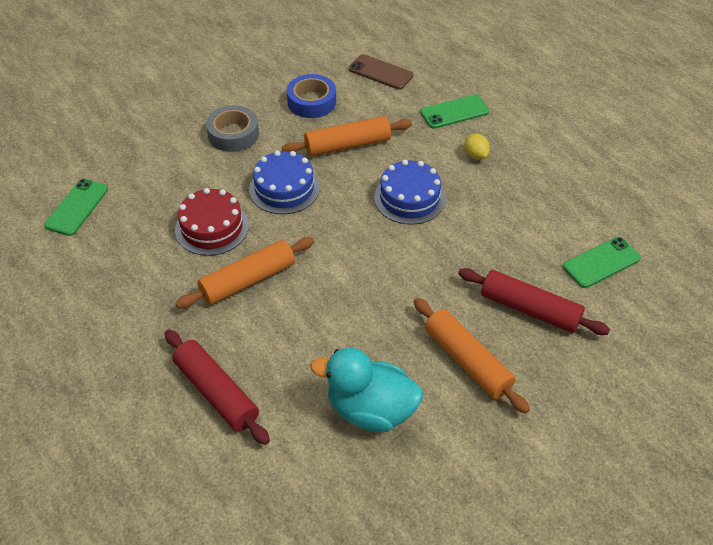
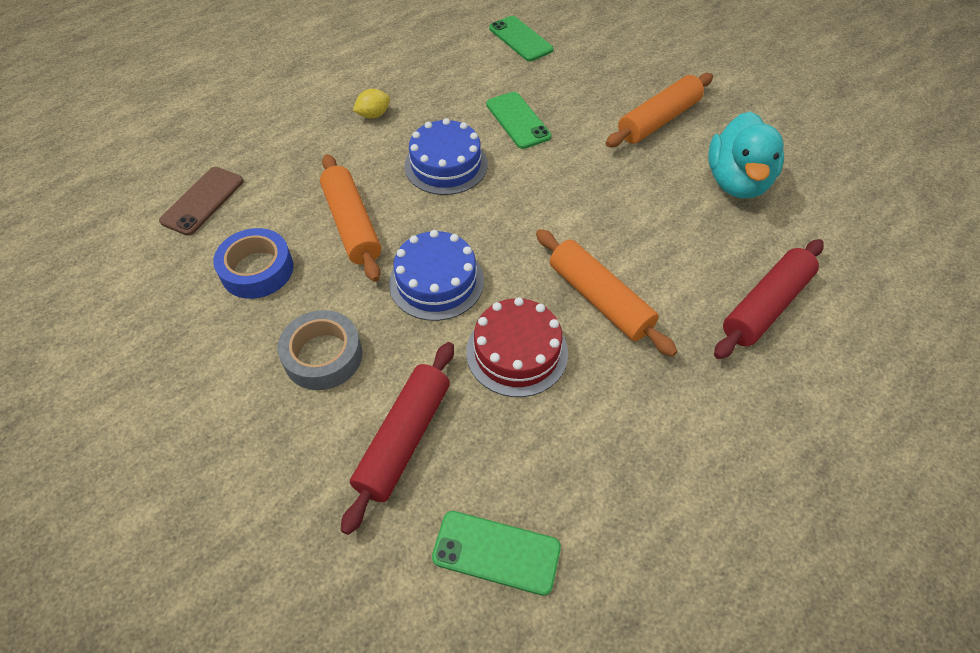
camera: 95 degrees left, 5 degrees up
green phone [420,95,489,129] -> green phone moved to [486,92,551,149]
red rolling pin [458,268,610,335] -> red rolling pin moved to [341,342,454,535]

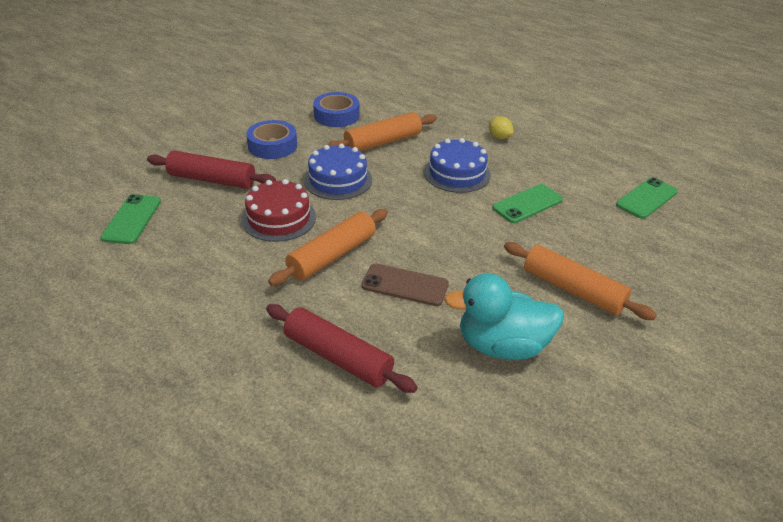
camera: 80 degrees right, 15 degrees down
brown phone [159,167,243,236] -> brown phone moved to [361,263,449,306]
grey tape [278,310,362,390] -> blue tape [246,120,297,159]

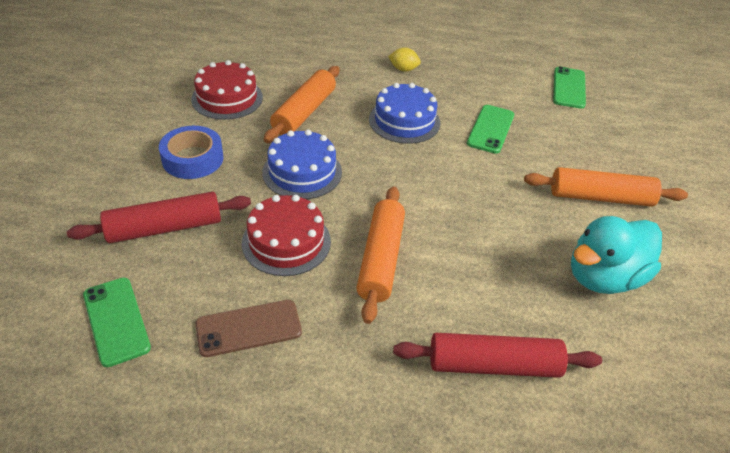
camera: 35 degrees left, 5 degrees up
blue tape [313,92,359,127] -> red cake [191,60,263,120]
brown phone [361,263,449,306] -> brown phone moved to [196,300,302,357]

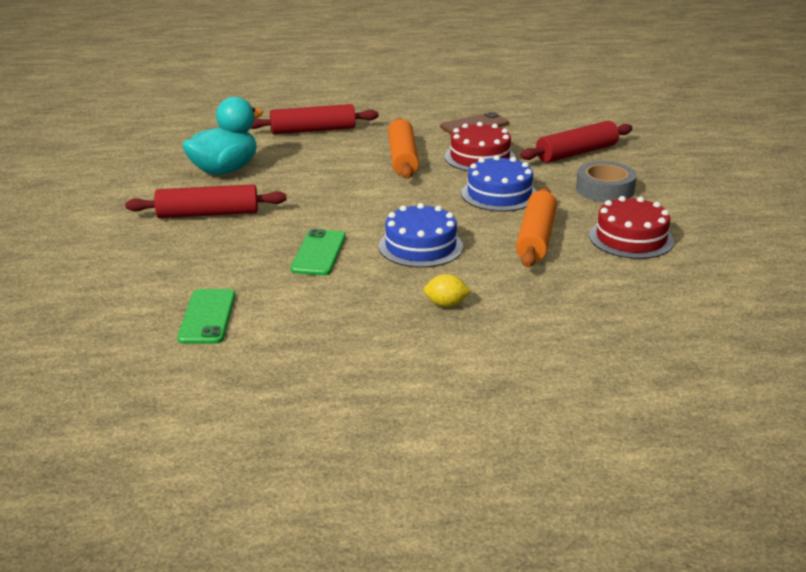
camera: 170 degrees right, 15 degrees down
green phone [83,278,151,367] -> none
blue tape [159,126,223,179] -> grey tape [576,161,637,202]
orange rolling pin [524,167,688,207] -> red rolling pin [125,184,287,218]

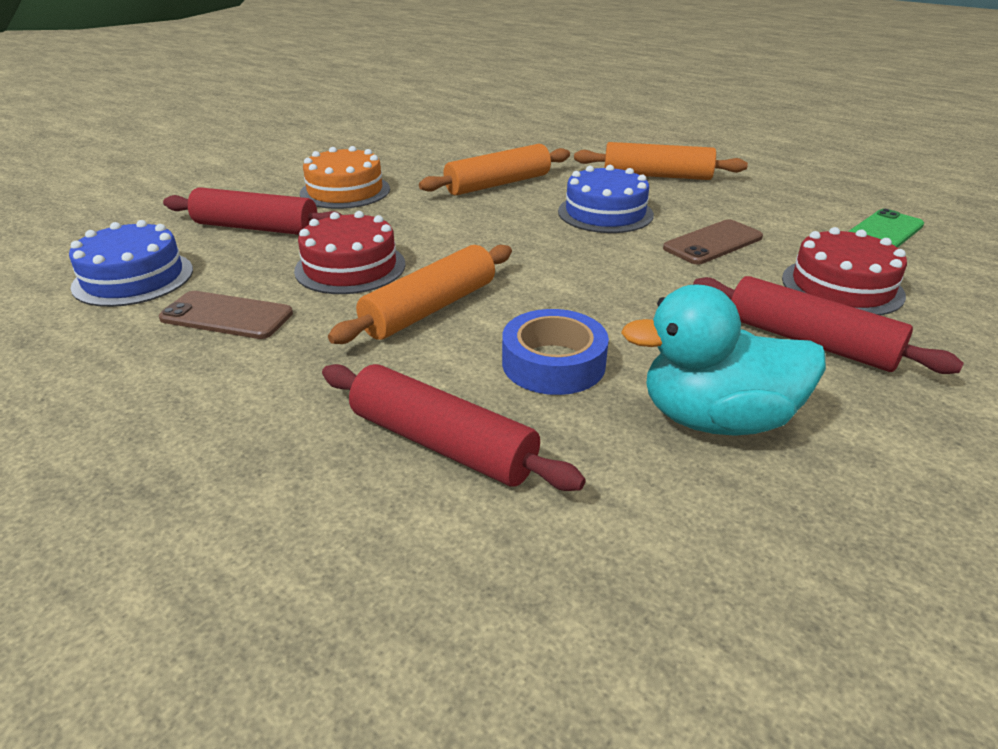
camera: 135 degrees left, 5 degrees up
green phone [291,229,346,276] -> brown phone [663,219,763,265]
yellow lemon [423,274,471,307] -> orange rolling pin [574,142,748,180]
blue cake [461,155,536,211] -> blue cake moved to [69,220,193,307]
grey tape [576,161,637,202] -> orange cake [300,146,390,209]
red cake [589,196,674,259] -> red cake moved to [782,227,907,315]
none -> blue tape [502,309,609,395]

